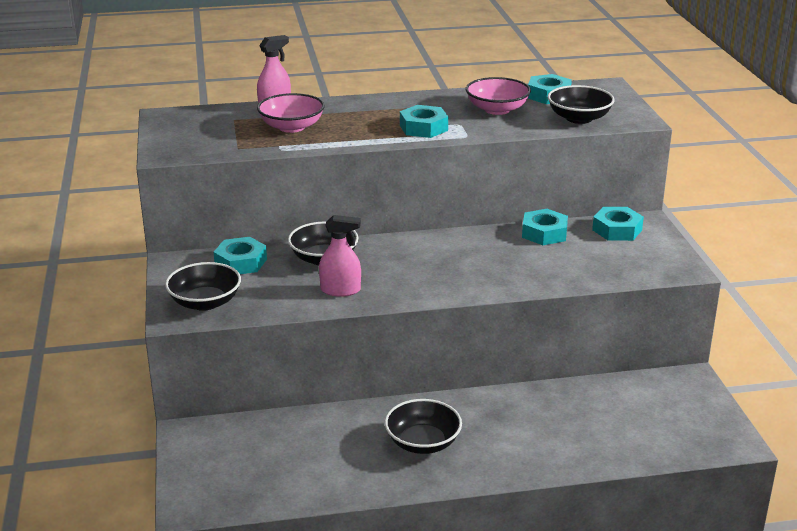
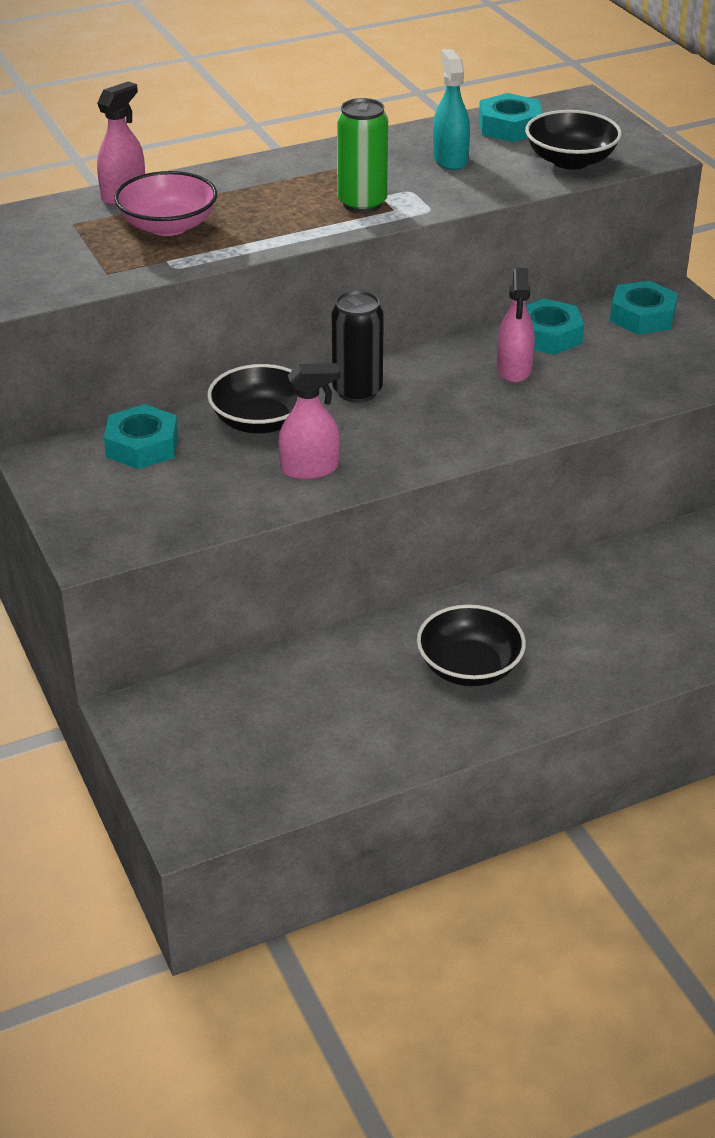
camera: 15 degrees left, 10 degrees up
black bowl [165,262,241,311] -> none
turquoise nut [400,105,448,138] -> green can [337,98,388,213]
pink bowl [466,77,531,115] -> turquoise spray bottle [433,49,470,170]
none -> black can [332,290,384,403]
none -> pink spray bottle [497,268,535,383]

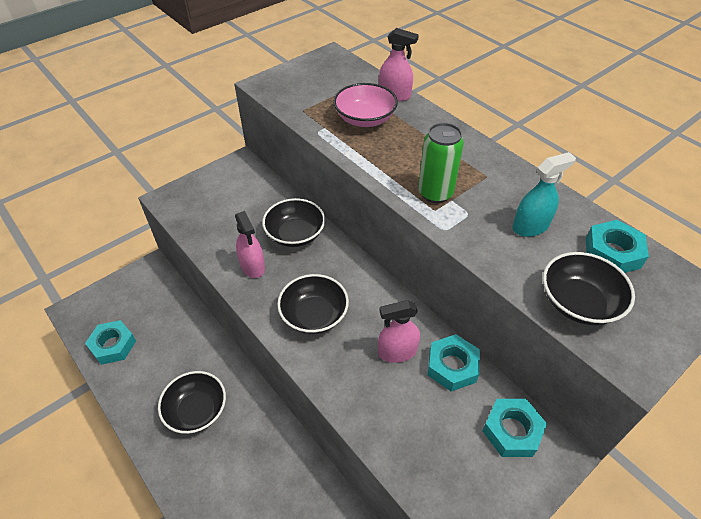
camera: 75 degrees right, 10 degrees up
turquoise nut [104,404,178,469] -> turquoise nut moved to [85,320,136,365]
black can [332,290,384,403] -> none
none -> black bowl [277,274,349,334]

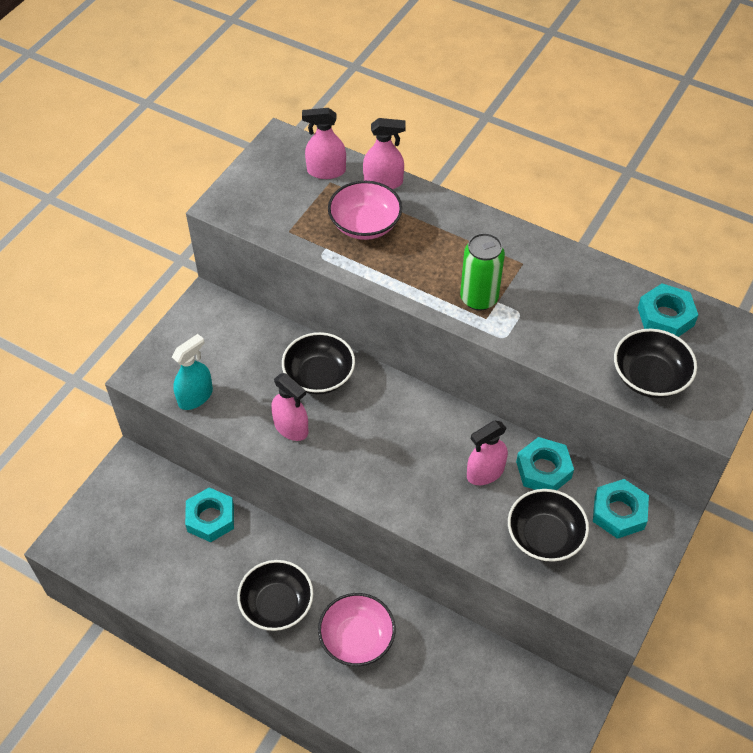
camera: 20 degrees left, 5 degrees up
turquoise nut [85,320,136,365] -> turquoise nut moved to [185,487,234,542]
black bowl [277,274,349,334] -> black bowl moved to [508,489,589,562]
turquoise spray bottle [512,152,576,237] -> turquoise spray bottle moved to [172,334,213,410]
none -> pink spray bottle [302,108,346,179]
none -> pink bowl [318,593,396,666]

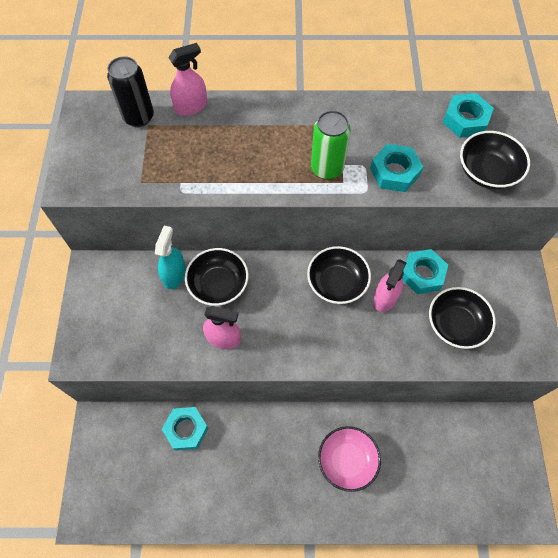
camera: 30 degrees left, 10 degrees up
turquoise spray bottle [172,334,213,410] -> turquoise spray bottle moved to [155,226,186,289]
black bowl [237,560,313,631] -> black bowl moved to [307,246,371,304]
pink spray bottle [302,108,346,179] -> black can [107,56,154,127]
pink bowl [328,181,402,240] -> none
turquoise nut [593,479,649,539] -> turquoise nut moved to [370,144,423,192]

